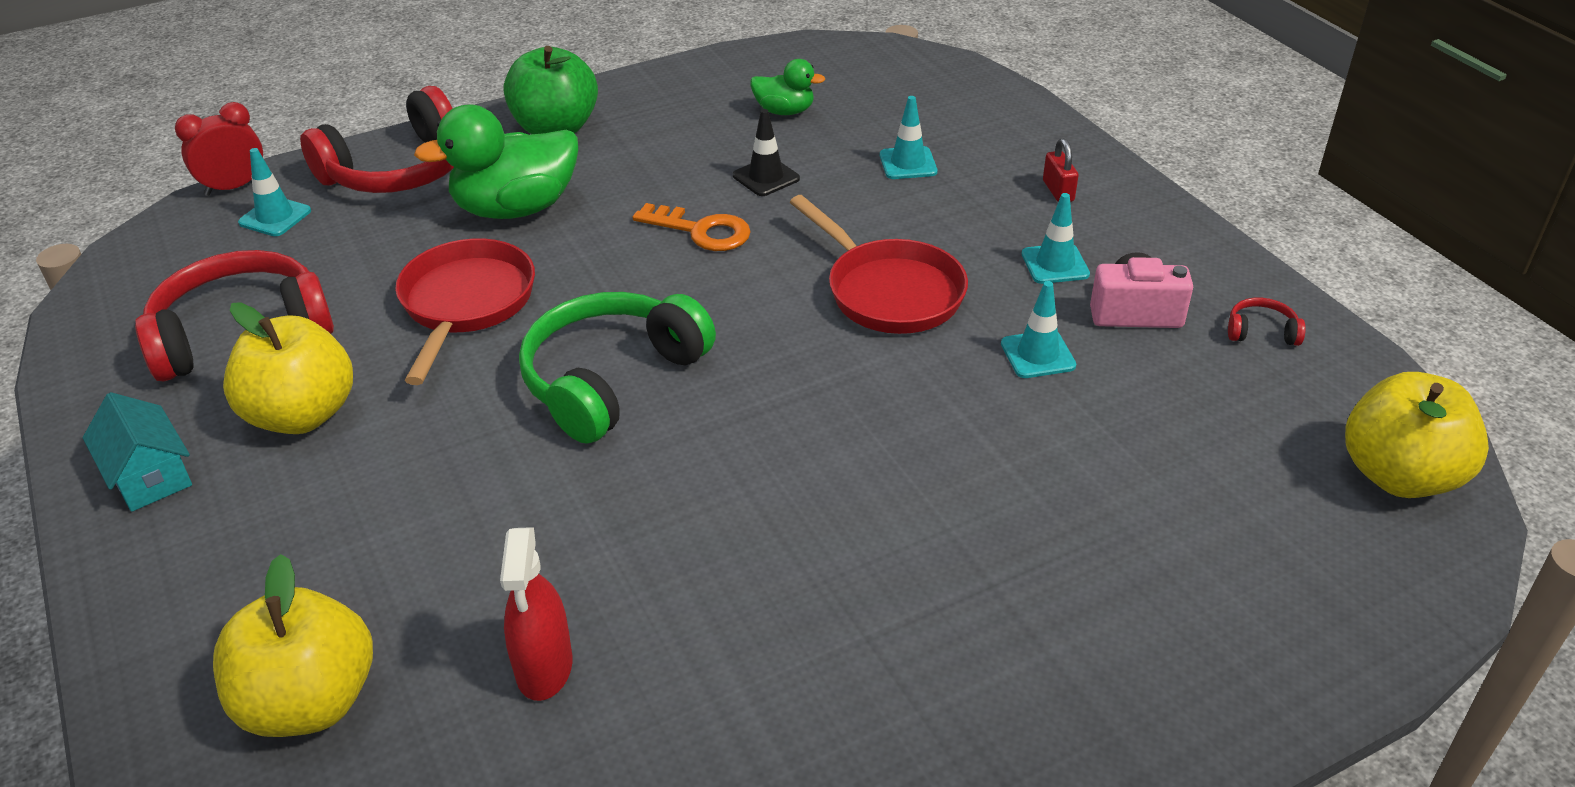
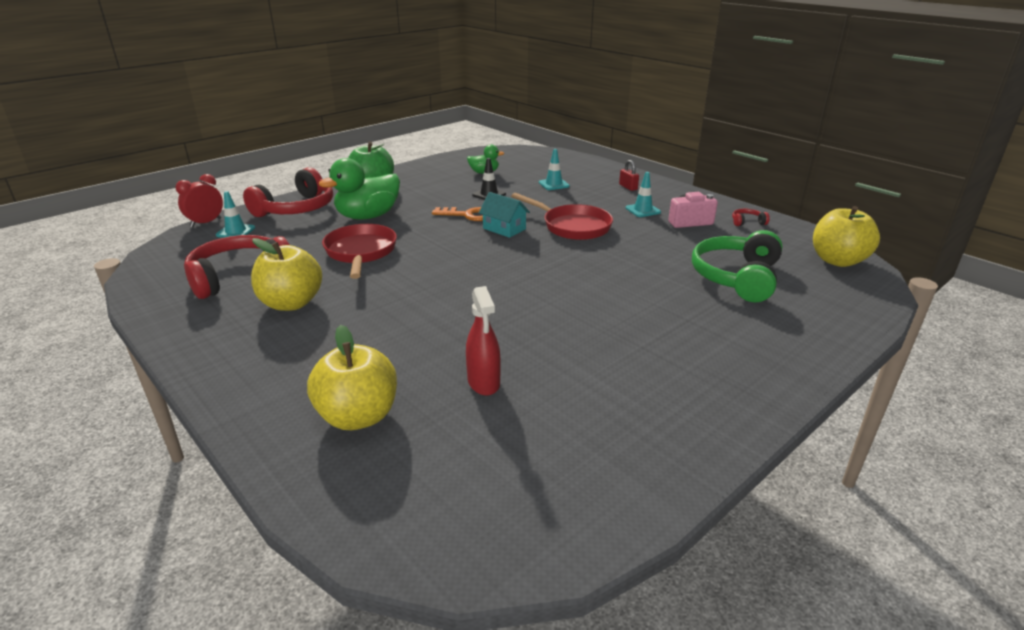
camera: 15 degrees left, 10 degrees down
turquoise house [83,392,192,512] -> turquoise house moved to [479,192,530,238]
green headphones [519,292,716,444] -> green headphones moved to [692,230,782,302]
turquoise traffic cone [1001,281,1076,378] -> none

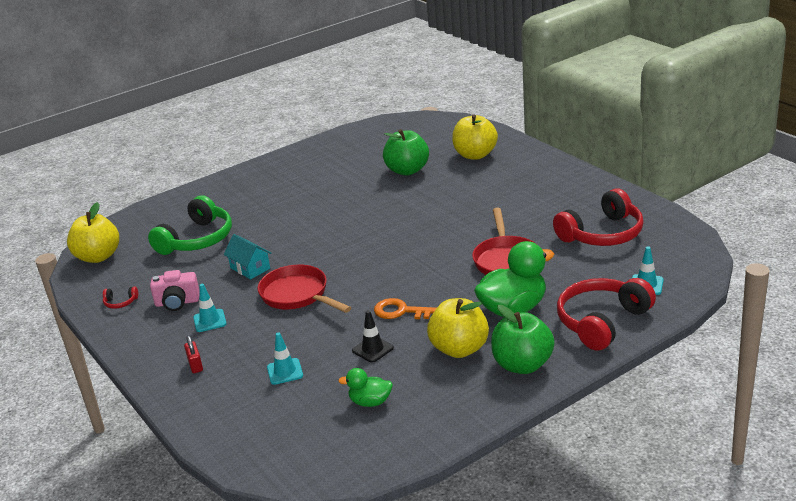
camera: 170 degrees left, 0 degrees up
red clock [175,174,223,227] -> none
yellow apple [251,238,322,311] -> yellow apple moved to [427,298,489,358]
red spray bottle [466,286,501,396] -> green apple [383,129,429,175]
turquoise house [479,192,530,238] -> turquoise house moved to [223,234,272,279]

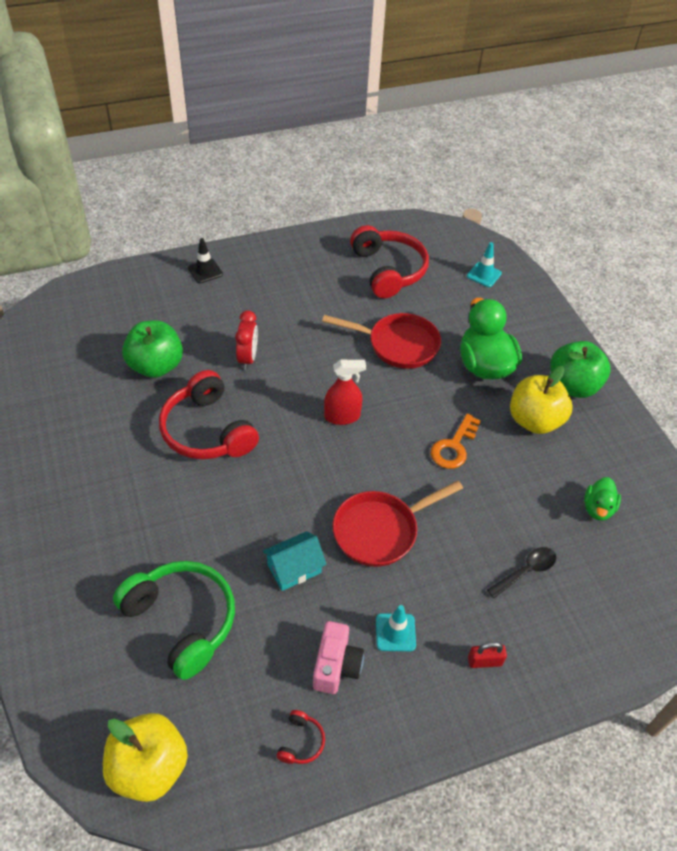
camera: 80 degrees left, 20 degrees up
turquoise traffic cone [267,332,303,385] -> black spoon [487,547,556,598]
black traffic cone [352,310,394,363] -> black traffic cone moved to [188,238,223,283]
yellow apple [452,114,498,160] -> none
red headphones [557,278,656,351] -> red headphones moved to [159,370,259,459]
none -> red clock [235,310,258,370]
none -> red spray bottle [324,360,366,425]

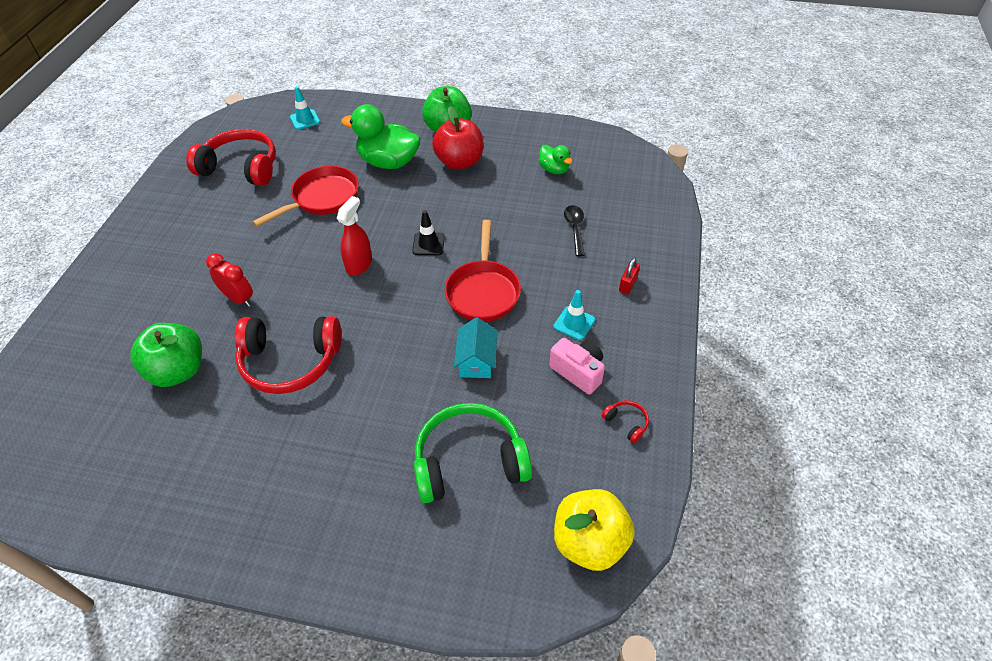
camera: 55 degrees left, 0 degrees up
black traffic cone [188,238,223,283] -> black traffic cone moved to [412,210,445,255]
orange key [430,414,481,469] -> none
yellow apple [510,366,572,434] -> red apple [432,106,483,170]

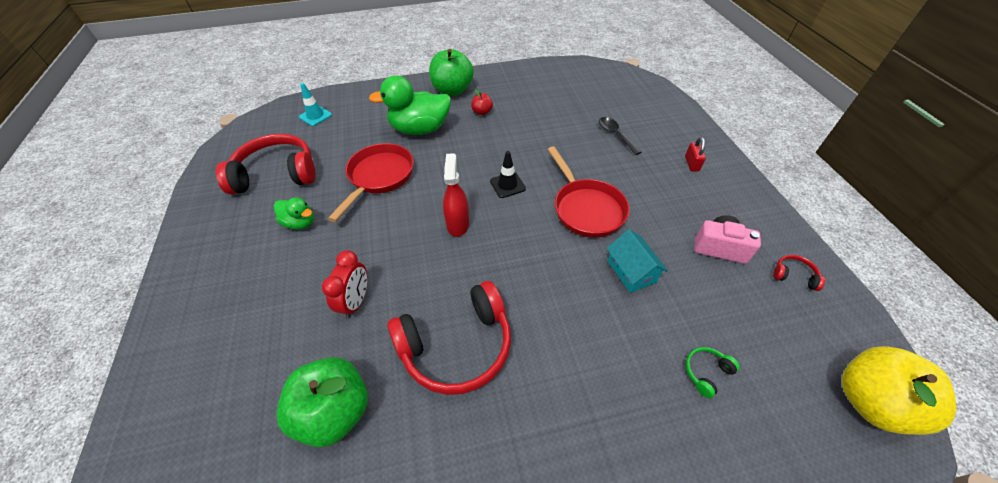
camera: 25 degrees left, 0 degrees up
red clock [206,253,253,307] -> red clock turned 90 degrees clockwise [322,250,368,319]
green headphones [414,403,532,503] -> green headphones [686,347,740,398], size x0.40
red apple [432,106,483,170] -> red apple [471,89,493,115], size x0.47
green duck [539,145,572,174] -> green duck moved to [274,198,314,230]
turquoise traffic cone [553,290,595,340] -> none

